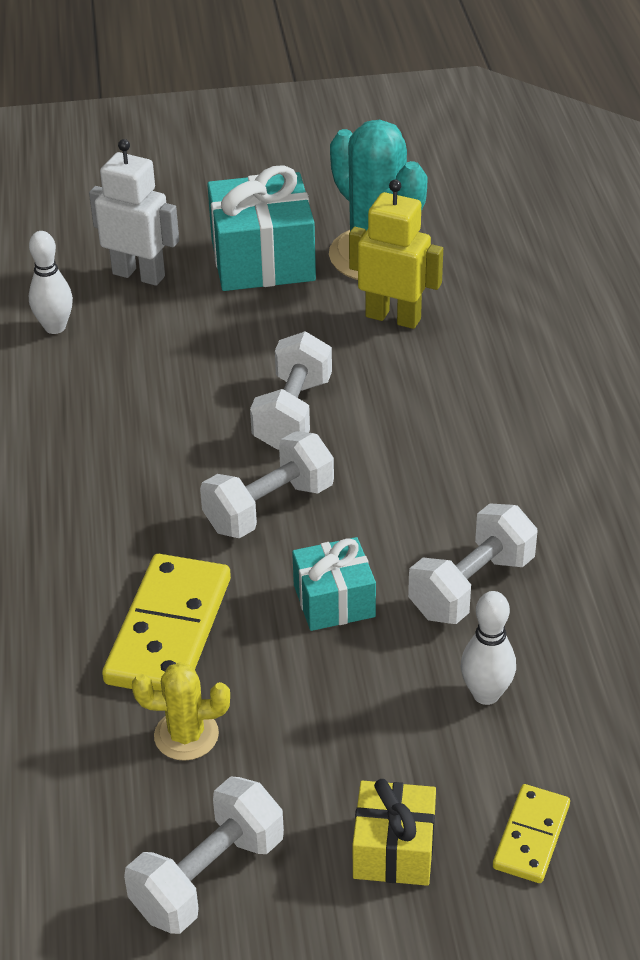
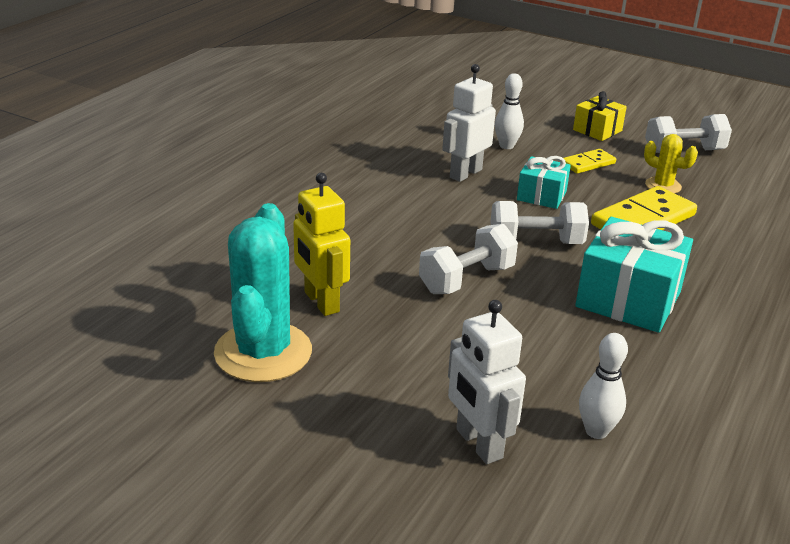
camera: 145 degrees left, 10 degrees down
turquoise gift [207,165,316,291] -> turquoise gift moved to [575,217,693,333]
white dumbbell [408,503,537,624] -> white robot [442,64,496,182]
yellow domino [493,784,570,883] -> yellow domino moved to [563,149,616,174]

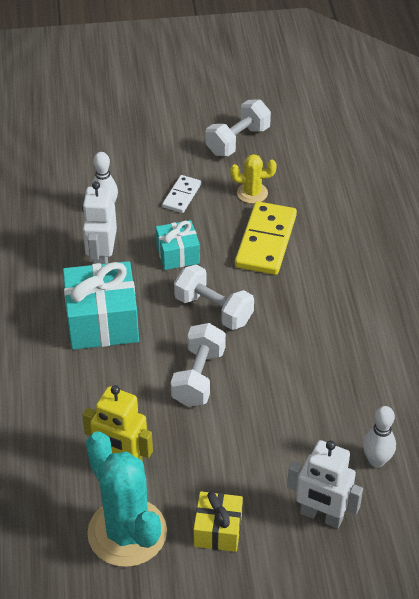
camera: 35 degrees left, 15 degrees up
white dumbbell [490,201,589,244] -> white dumbbell turned 75 degrees clockwise [174,264,254,330]
yellow domino [563,149,616,174] -> white domino [162,175,201,213]
yellow gift [573,91,627,141] -> yellow gift moved to [194,491,243,552]
turquoise gift [575,217,693,333] -> turquoise gift moved to [63,261,139,350]

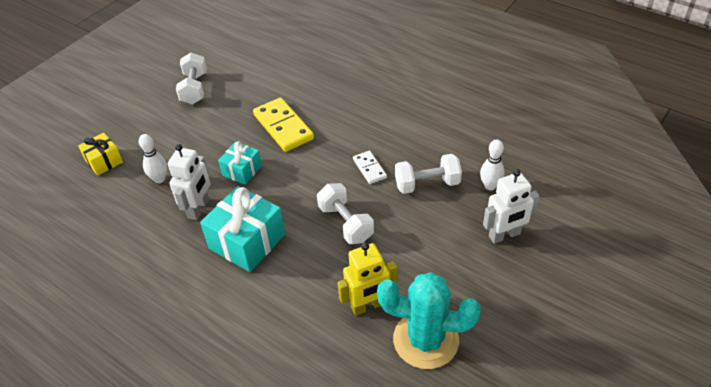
camera: 45 degrees left, 0 degrees up
white robot [82,181,117,264] -> white robot turned 120 degrees counterclockwise [168,144,210,220]
white domino [162,175,201,213] -> white domino moved to [353,151,387,184]
white dumbbell [174,264,254,330] -> white dumbbell moved to [395,154,462,194]
yellow gift [194,491,243,552] -> yellow gift moved to [78,133,123,176]
yellow cactus [230,154,277,204] -> none

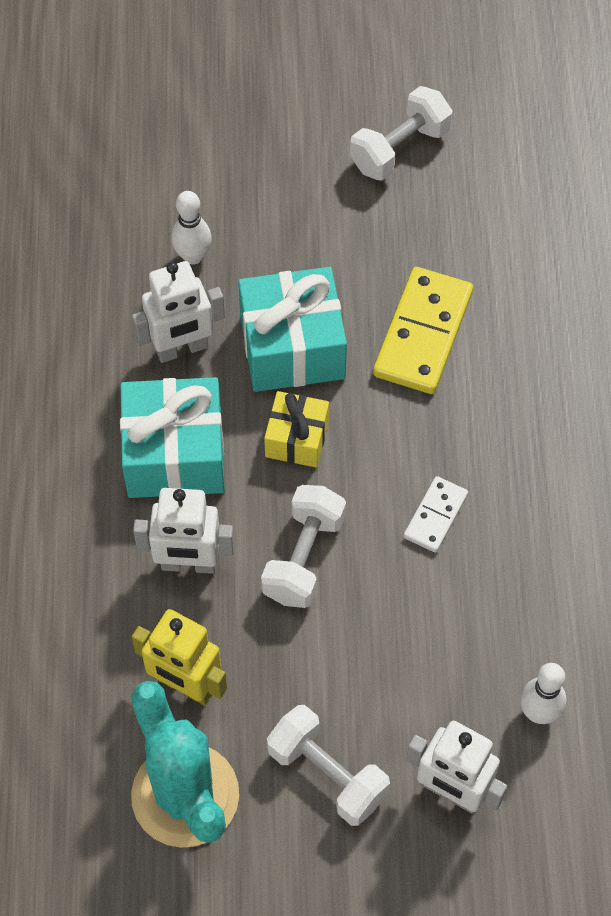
camera: 50 degrees right, 15 degrees up
yellow gift [78,133,123,176] -> yellow gift moved to [264,391,329,468]
turquoise gift [218,141,262,185] -> turquoise gift [238,267,347,392], size x1.73
white dumbbell [395,154,462,194] -> white dumbbell moved to [267,705,390,826]
none -> white robot [133,488,234,574]

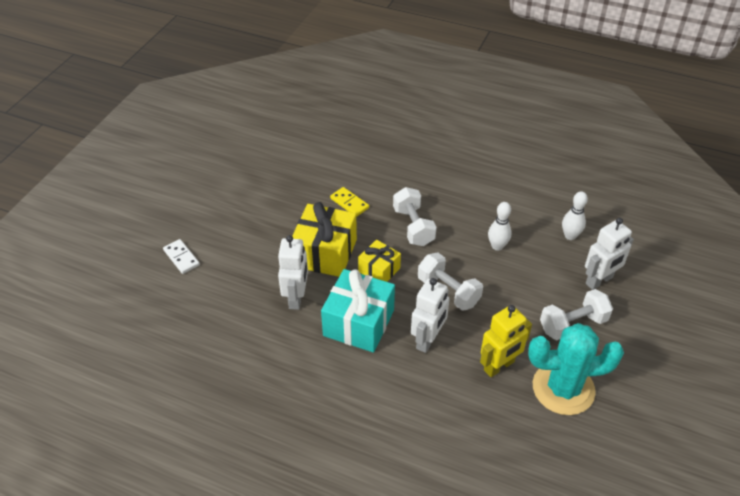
camera: 65 degrees left, 15 degrees down
white bowling pin [171,191,212,265] -> white bowling pin moved to [488,202,512,251]
turquoise gift [238,267,347,392] -> yellow gift [292,202,357,277]
white dumbbell [350,86,453,181] -> white dumbbell moved to [393,187,437,246]
yellow domino [373,267,473,394] -> yellow domino [330,187,369,217], size x0.55
white domino [404,476,468,553] -> white domino moved to [163,239,200,274]

